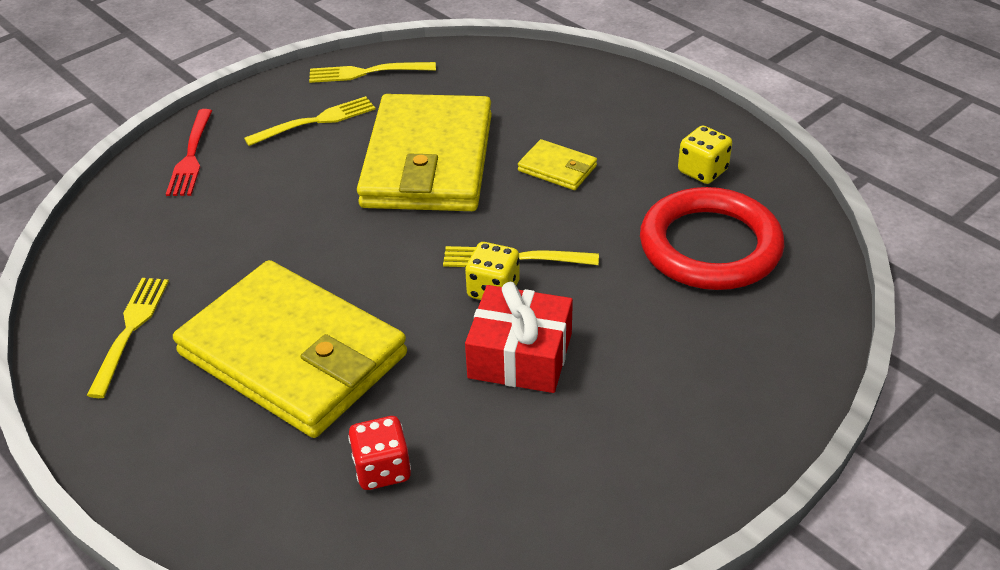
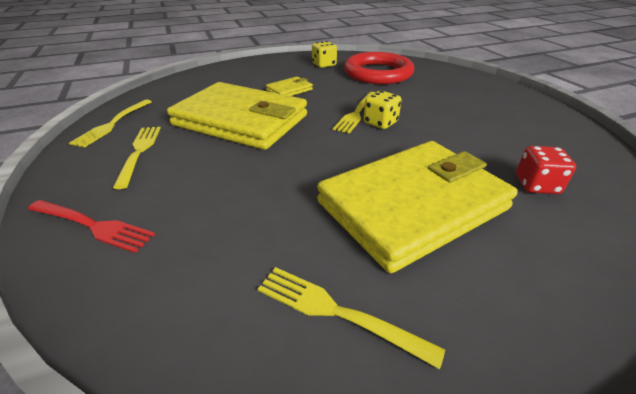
camera: 70 degrees left, 5 degrees down
red gift [465,282,573,393] -> none

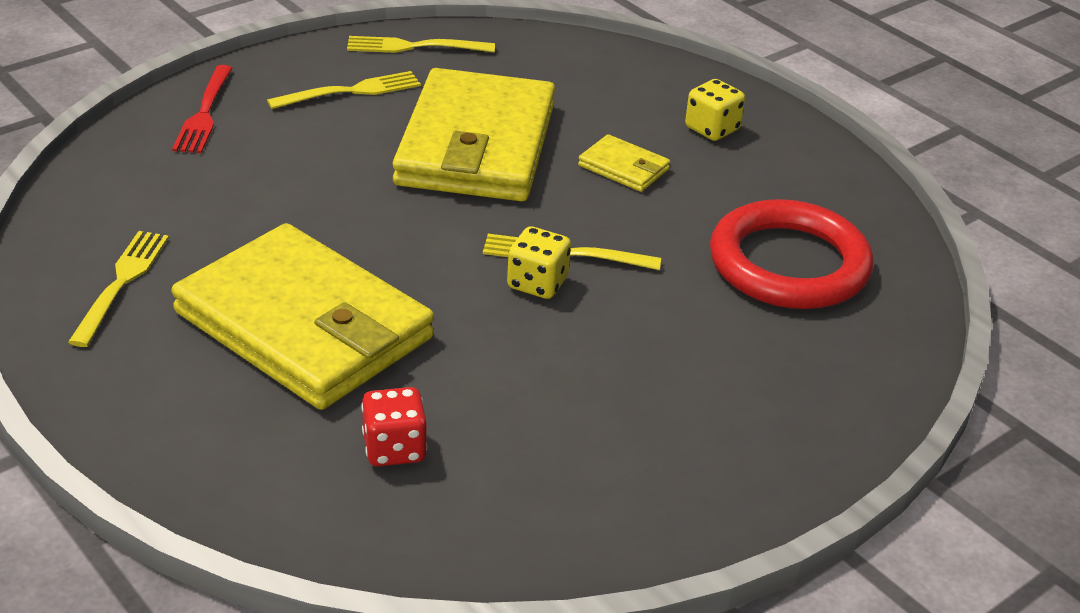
camera: 70 degrees right, 0 degrees up
yellow dice [312,41,337,68] -> yellow dice moved to [685,79,745,141]

